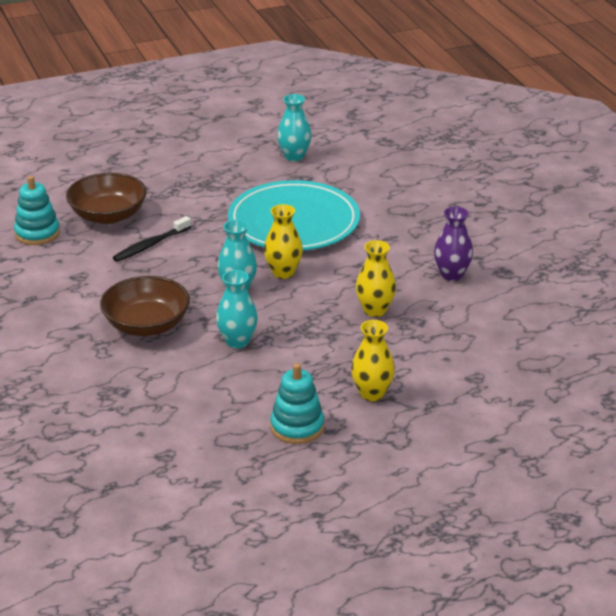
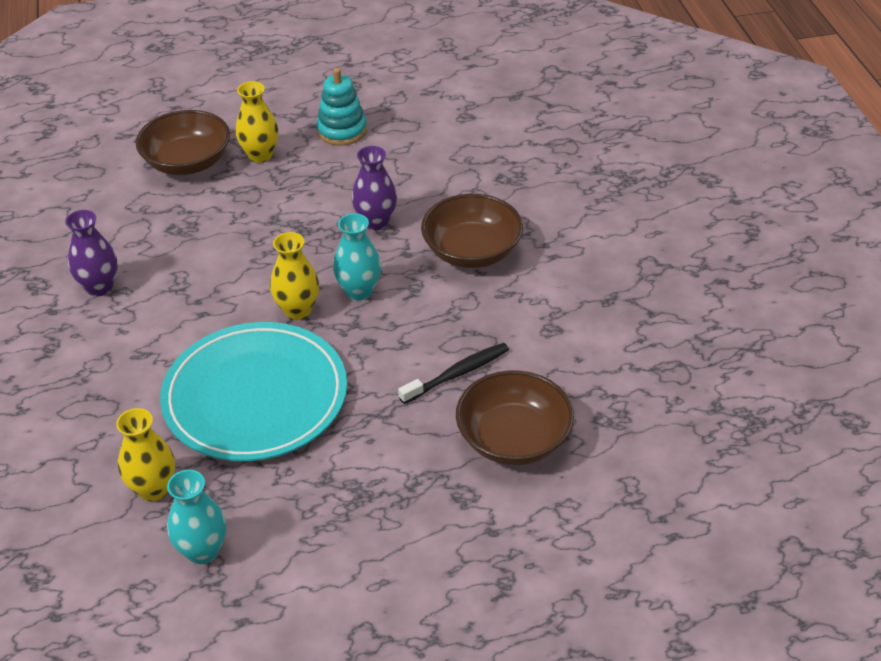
camera: 170 degrees left, 10 degrees up
turquoise stacking toy [14,176,60,245] -> none
turquoise vase [216,270,258,349] -> purple vase [352,146,397,230]
yellow vase [356,240,396,317] -> yellow vase moved to [116,408,175,501]
none -> brown bowl [136,110,230,175]

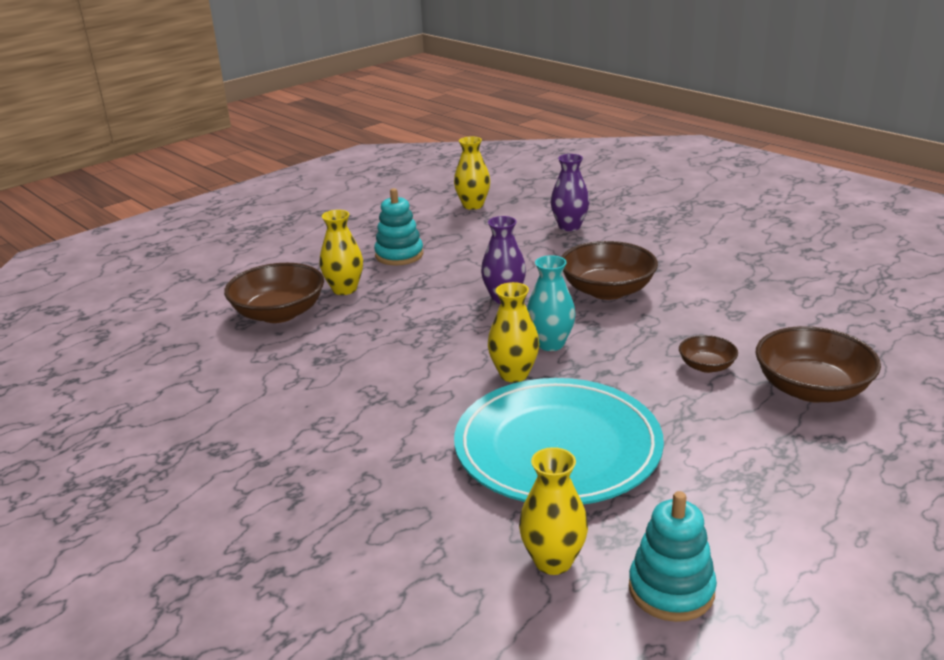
camera: 30 degrees left, 15 degrees down
purple vase [65,210,118,296] -> purple vase moved to [551,154,590,231]
turquoise vase [167,470,226,564] -> turquoise stacking toy [629,491,717,622]
black toothbrush [398,343,509,404] -> brown bowl [679,335,738,373]
none -> yellow vase [454,136,490,210]

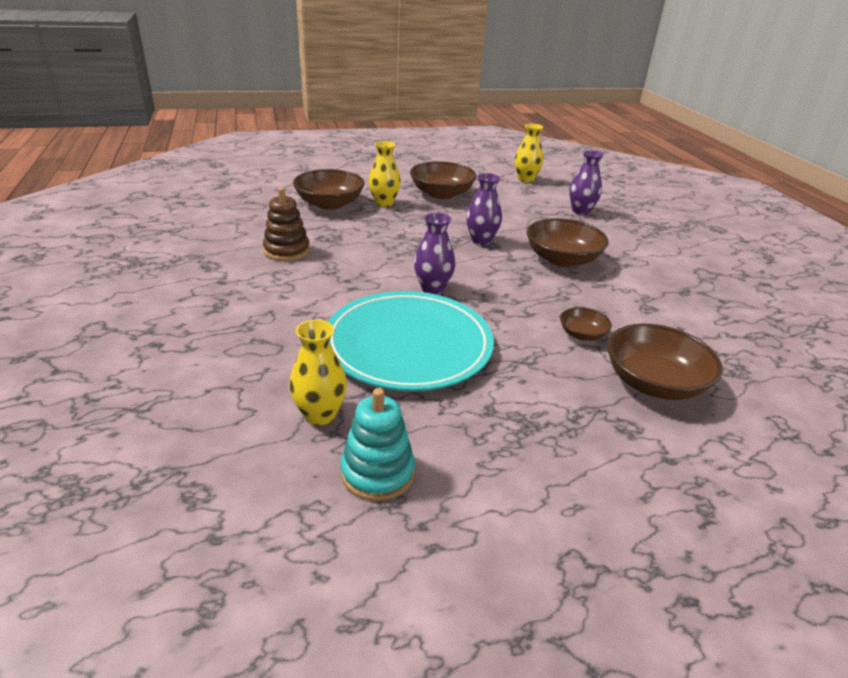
camera: 25 degrees right, 5 degrees up
turquoise stacking toy [374,188,423,266] -> brown bowl [410,161,477,200]
yellow vase [488,282,539,382] -> purple vase [414,213,455,295]
turquoise vase [527,255,575,351] -> none
none -> brown stacking toy [263,187,310,261]

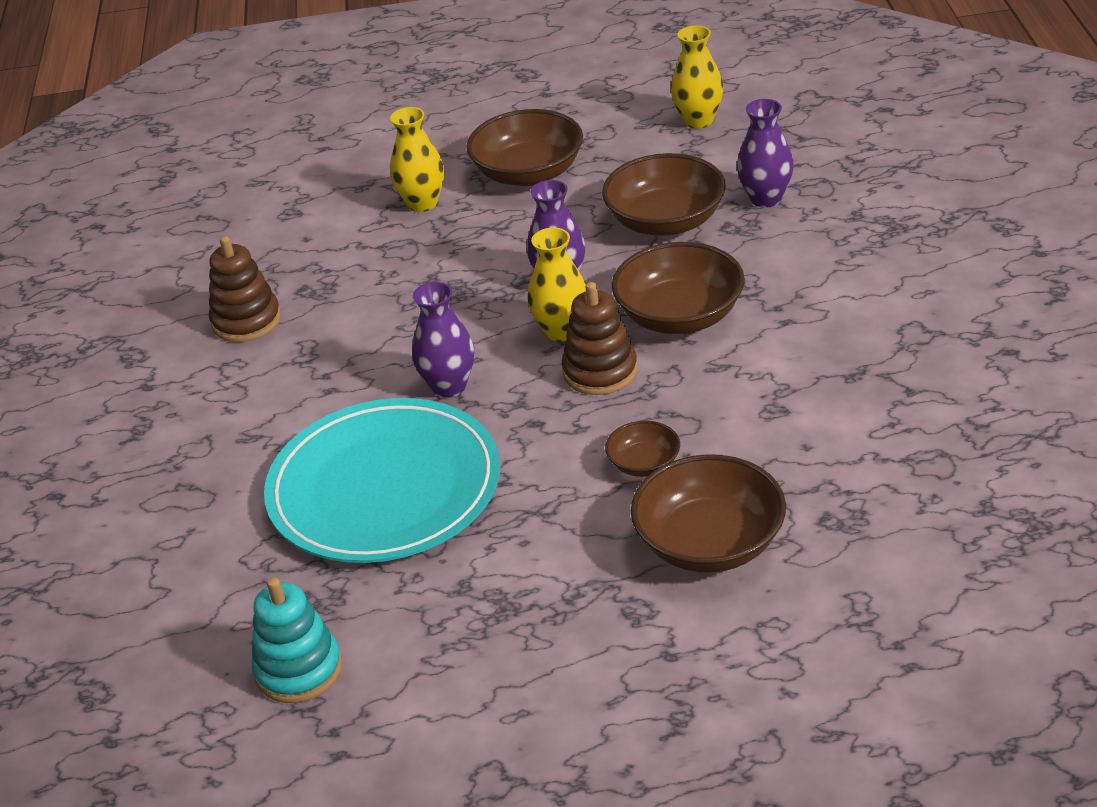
camera: 15 degrees right, 5 degrees up
yellow vase [289,320,347,426] -> yellow vase moved to [528,228,586,342]
brown bowl [293,169,365,210] -> brown bowl moved to [602,153,726,236]
none -> brown stacking toy [562,282,638,395]

